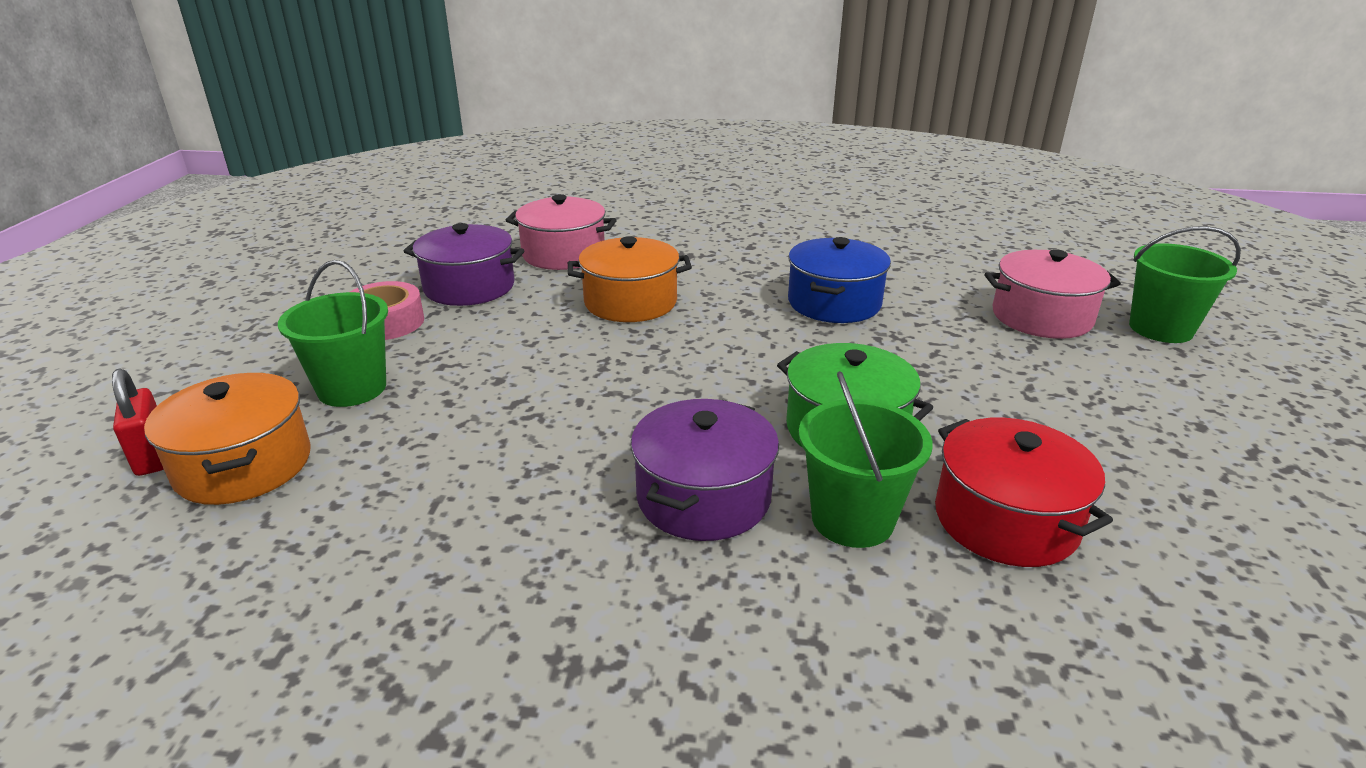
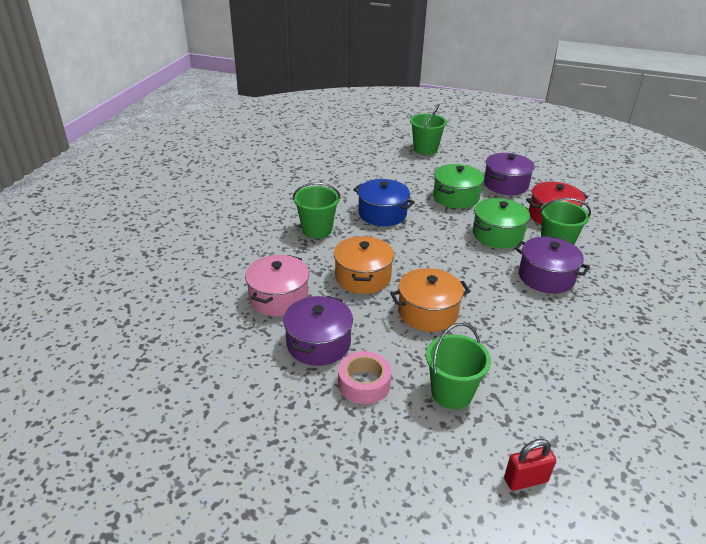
camera: 80 degrees left, 5 degrees up
orange pot [144,373,310,505] -> orange pot moved to [390,268,471,332]
pink pot [985,249,1121,339] -> none
none -> green bucket [293,182,341,239]
none -> green pot [433,164,484,209]
none -> purple pot [484,153,534,195]

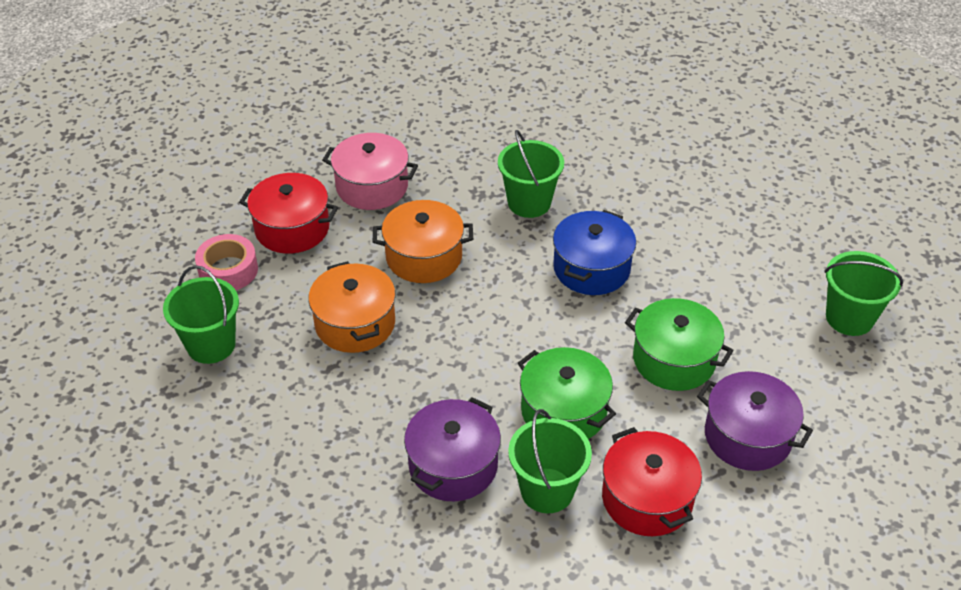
camera: 85 degrees right, 10 degrees up
purple pot [283,296,353,366] -> red pot [239,173,338,254]
red padlock [504,439,556,491] -> none

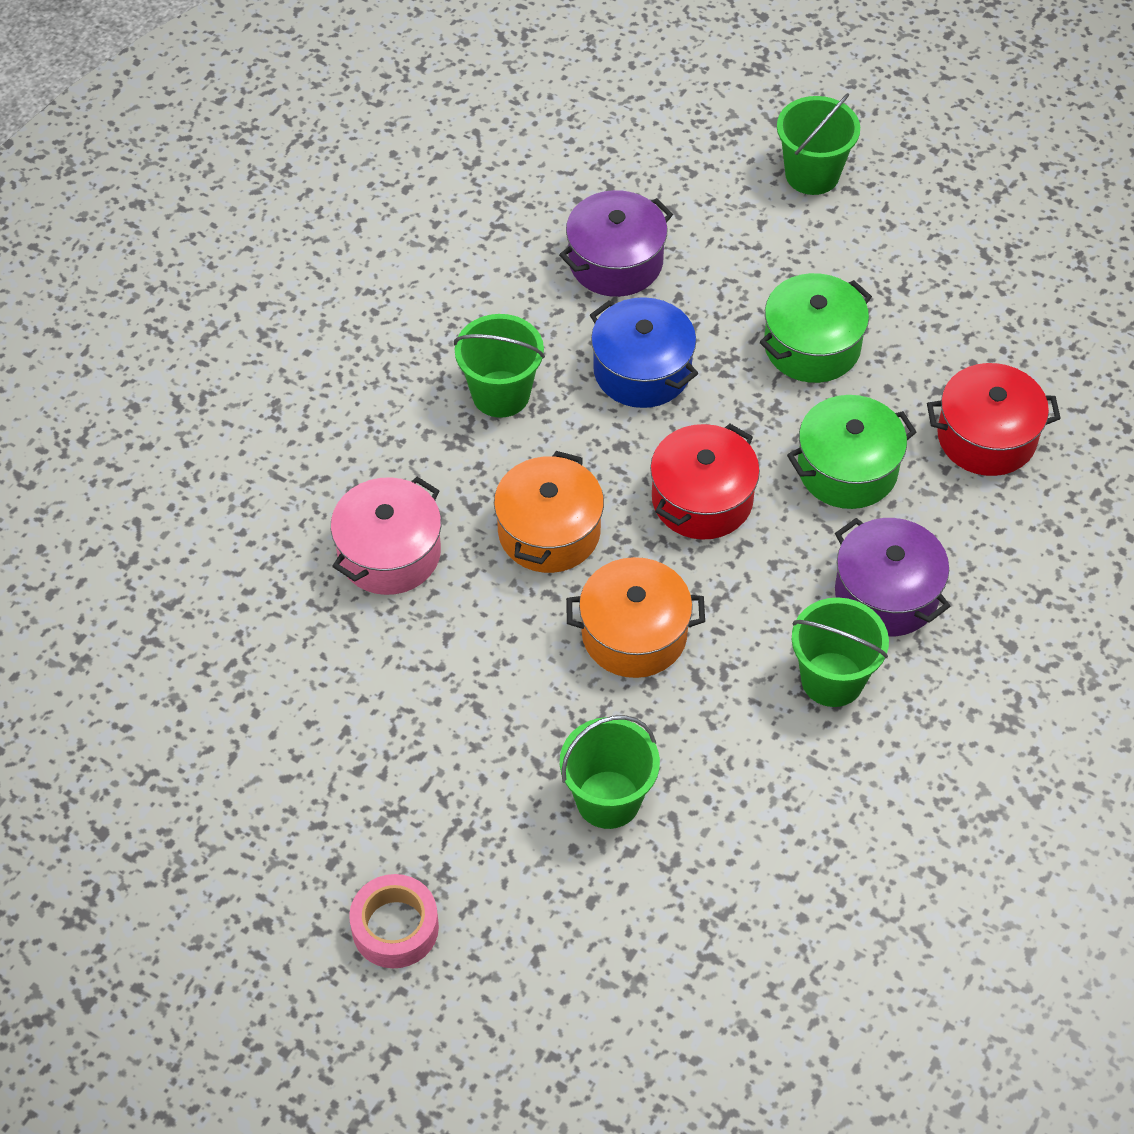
camera: 70 degrees left, 10 degrees up
pink tape [195,234,258,290] -> pink tape moved to [349,874,439,968]
red pot [239,173,338,254] -> red pot moved to [650,424,760,540]
green bucket [508,409,592,513] -> green bucket moved to [792,598,889,707]
purple pot [697,371,813,471] -> purple pot moved to [559,190,673,297]

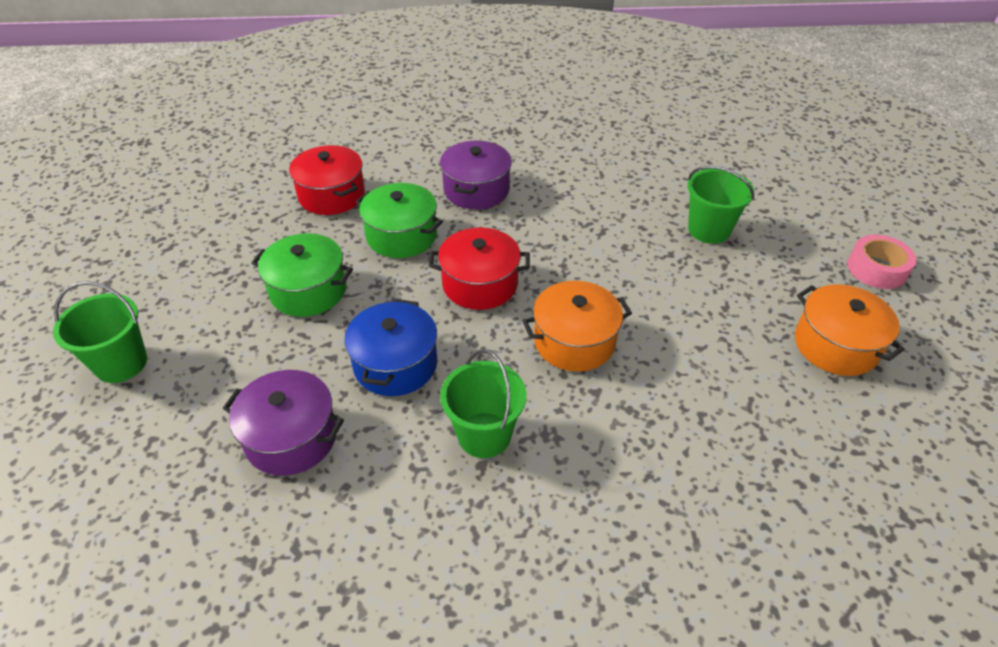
camera: 125 degrees left, 10 degrees down
pink pot [331,477,441,595] -> none
orange pot [566,557,705,678] -> orange pot moved to [795,284,905,376]
green bucket [792,598,889,707] -> none

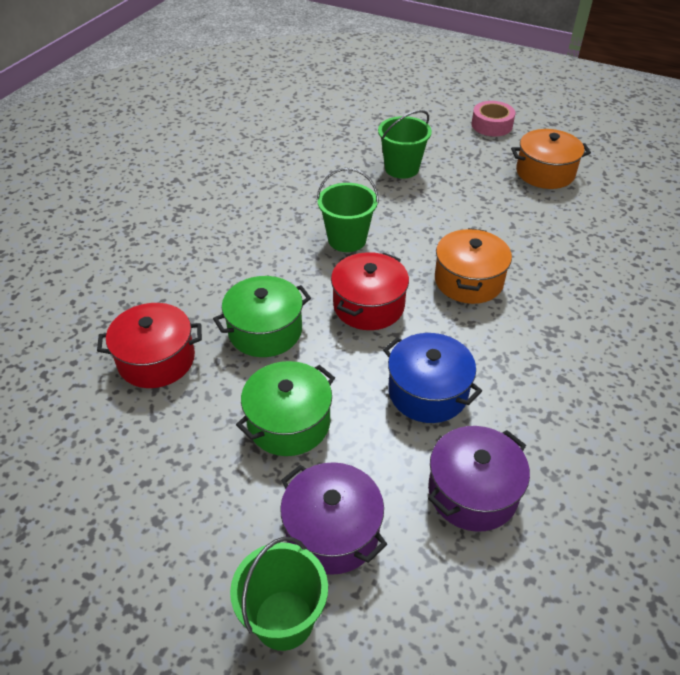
camera: 60 degrees left, 0 degrees up
purple pot [440,141,512,209] -> purple pot moved to [280,462,387,575]
green bucket [440,349,526,458] -> green bucket moved to [317,168,379,252]

